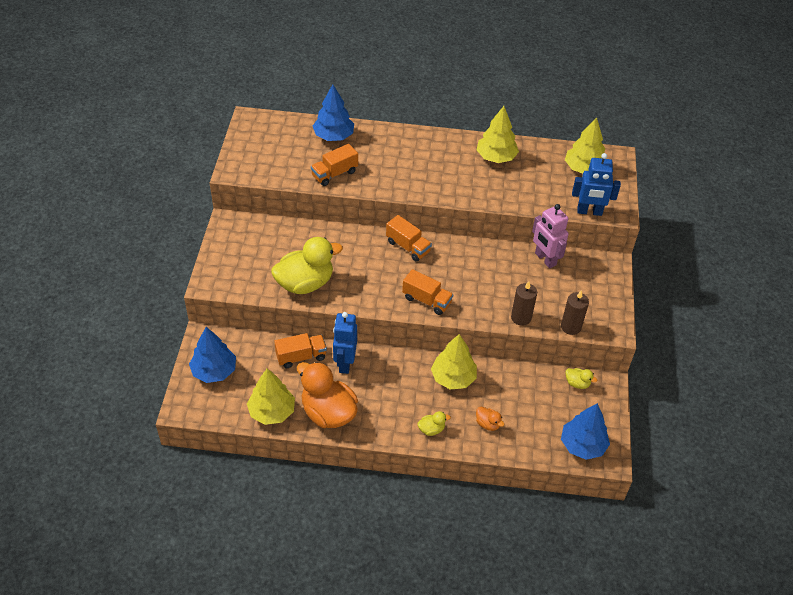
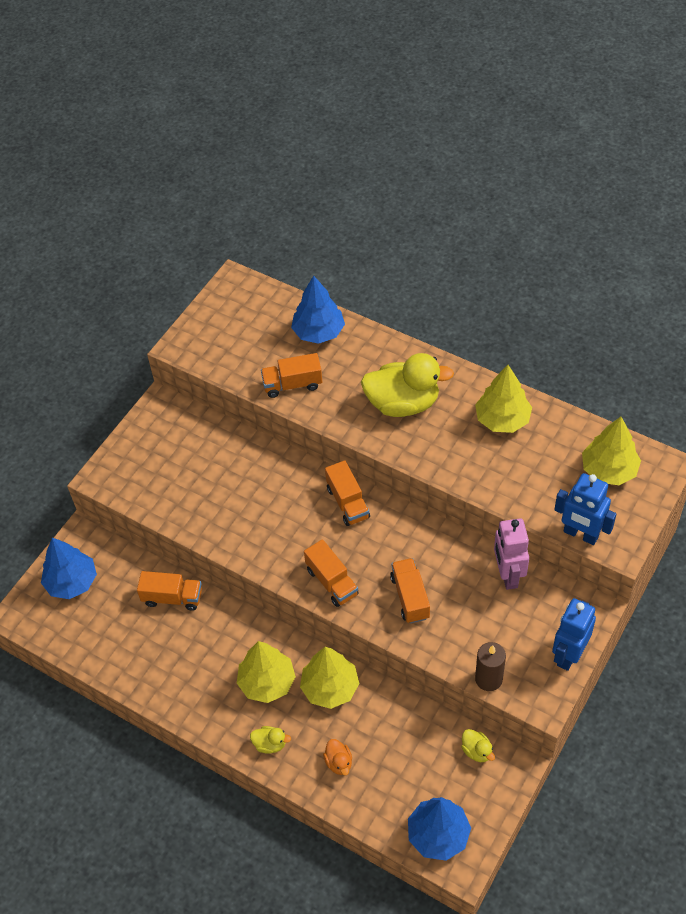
camera: 30 degrees right, 5 degrees up
yellow tree [247,368,295,425] -> yellow tree moved to [237,641,296,703]
yellow duck [271,237,343,294] -> yellow duck moved to [361,353,454,417]
orange duck [297,362,358,428] -> none
blue robot [333,312,357,374] -> blue robot moved to [552,598,596,671]
brown candle [511,281,537,326] -> none
none -> orange truck [390,558,430,623]

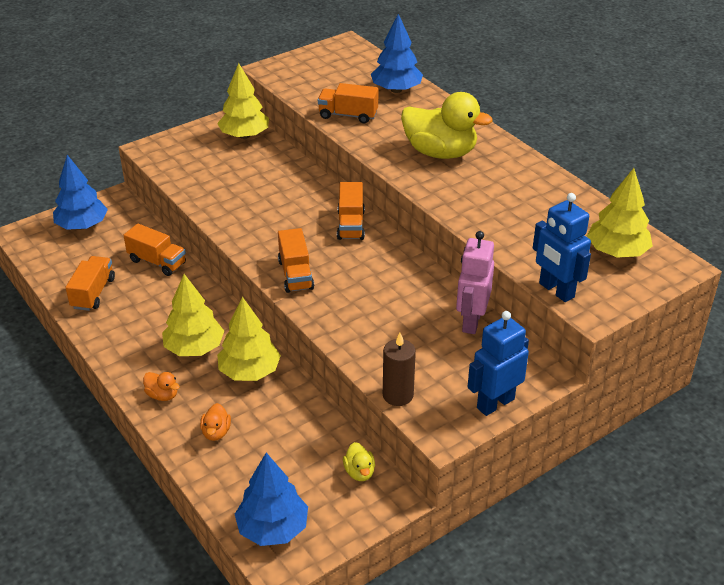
camera: 20 degrees right, 15 degrees down
yellow duck [250,726,291,754] -> orange duck [143,372,180,401]
orange truck [390,558,430,623] -> orange truck moved to [65,256,115,311]
yellow tree [475,365,532,433] -> yellow tree moved to [217,63,269,139]

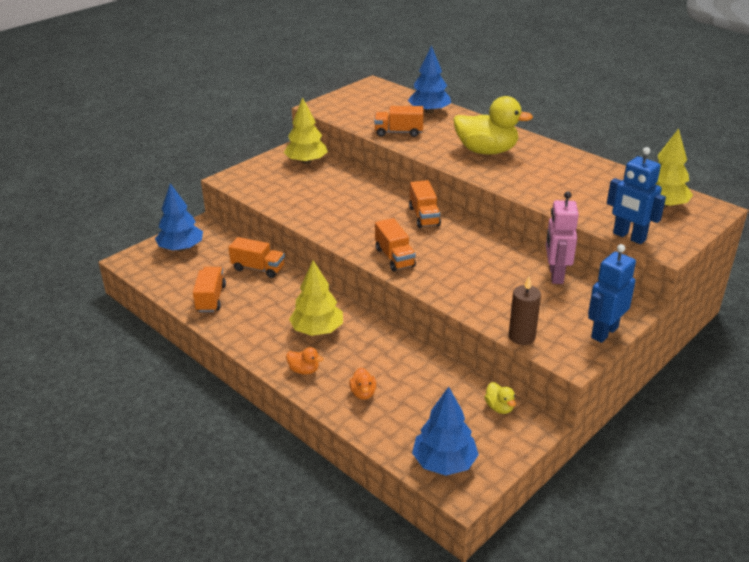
camera: 10 degrees left, 5 degrees down
yellow tree [217,297,281,381] -> none

